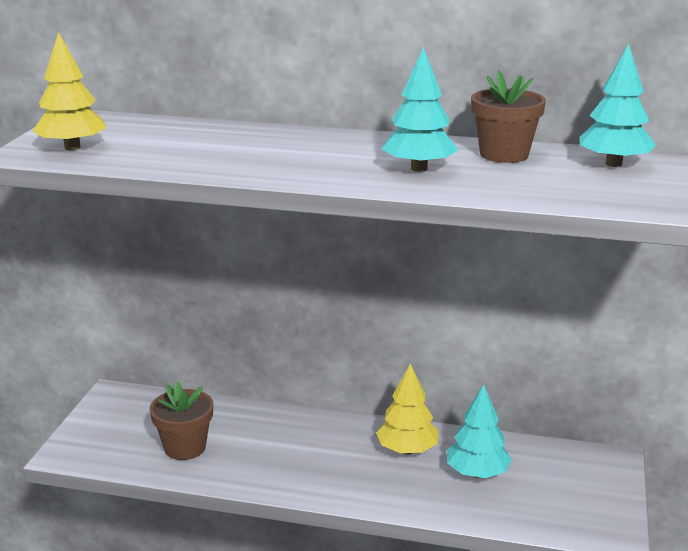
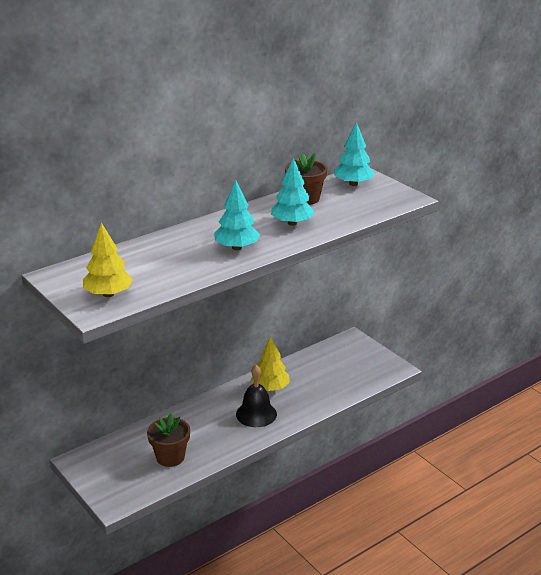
camera: 50 degrees left, 5 degrees up
turquoise tree [447,384,512,478] -> turquoise tree moved to [214,180,260,250]
none -> black bell [236,365,277,427]

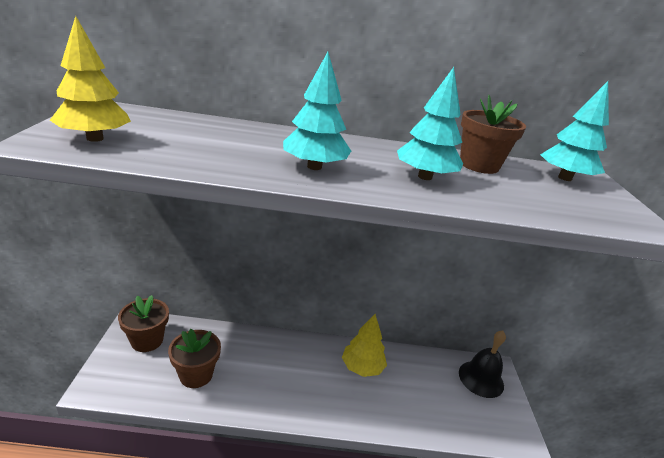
camera: 35 degrees right, 0 degrees up
black bell [236,365,277,427] -> black bell moved to [459,331,506,398]
none -> brown flower pot [118,295,169,352]

